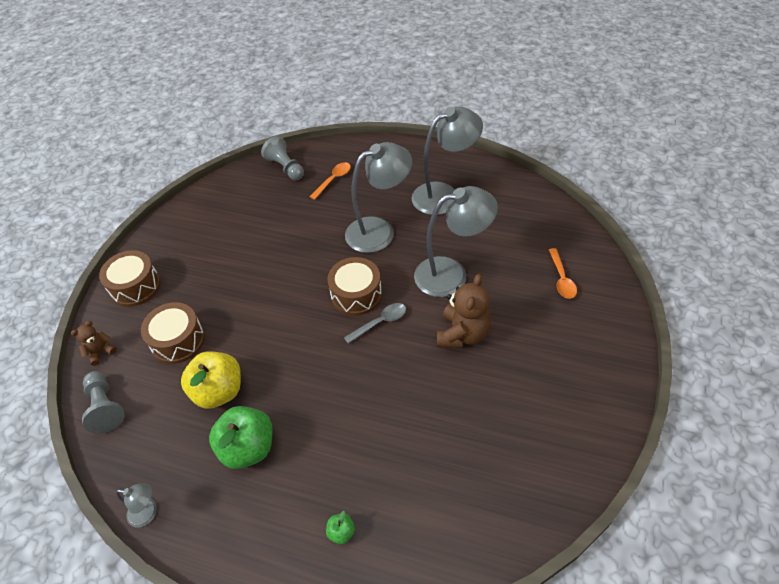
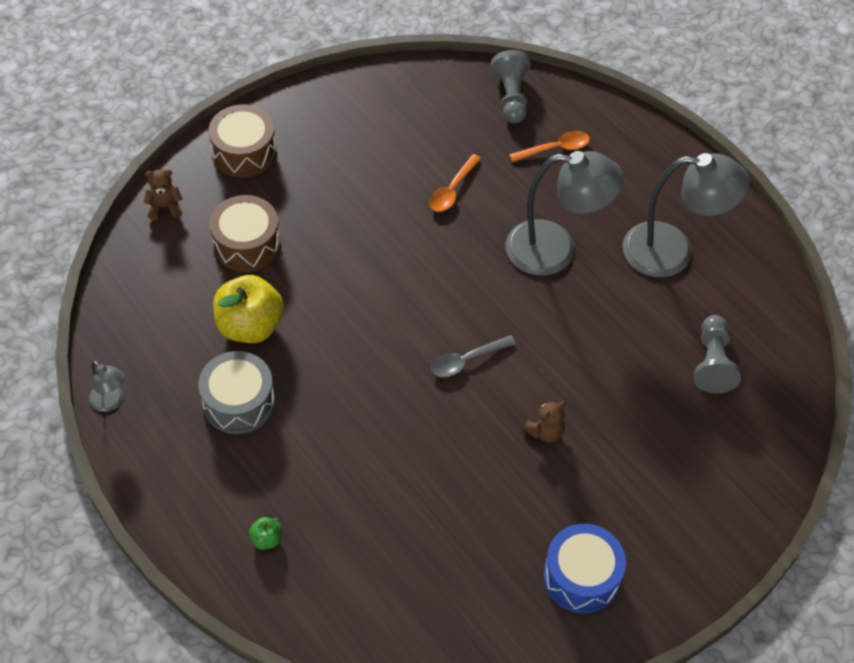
camera: 30 degrees right, 5 degrees up
grey pawn [82,371,125,434] -> grey pawn moved to [694,315,741,394]
green apple [209,406,273,469] -> grey drum [198,351,275,434]
brown drum [328,257,382,316] -> none
grey spoon [344,303,406,344] -> grey spoon turned 150 degrees clockwise [431,335,516,377]
grey lamp [414,186,498,297] -> none
brown teddy bear [437,274,491,348] -> brown teddy bear [523,401,566,443], size x0.54
orange spoon [549,248,577,299] -> orange spoon moved to [429,154,481,212]
none -> blue drum [543,524,626,613]

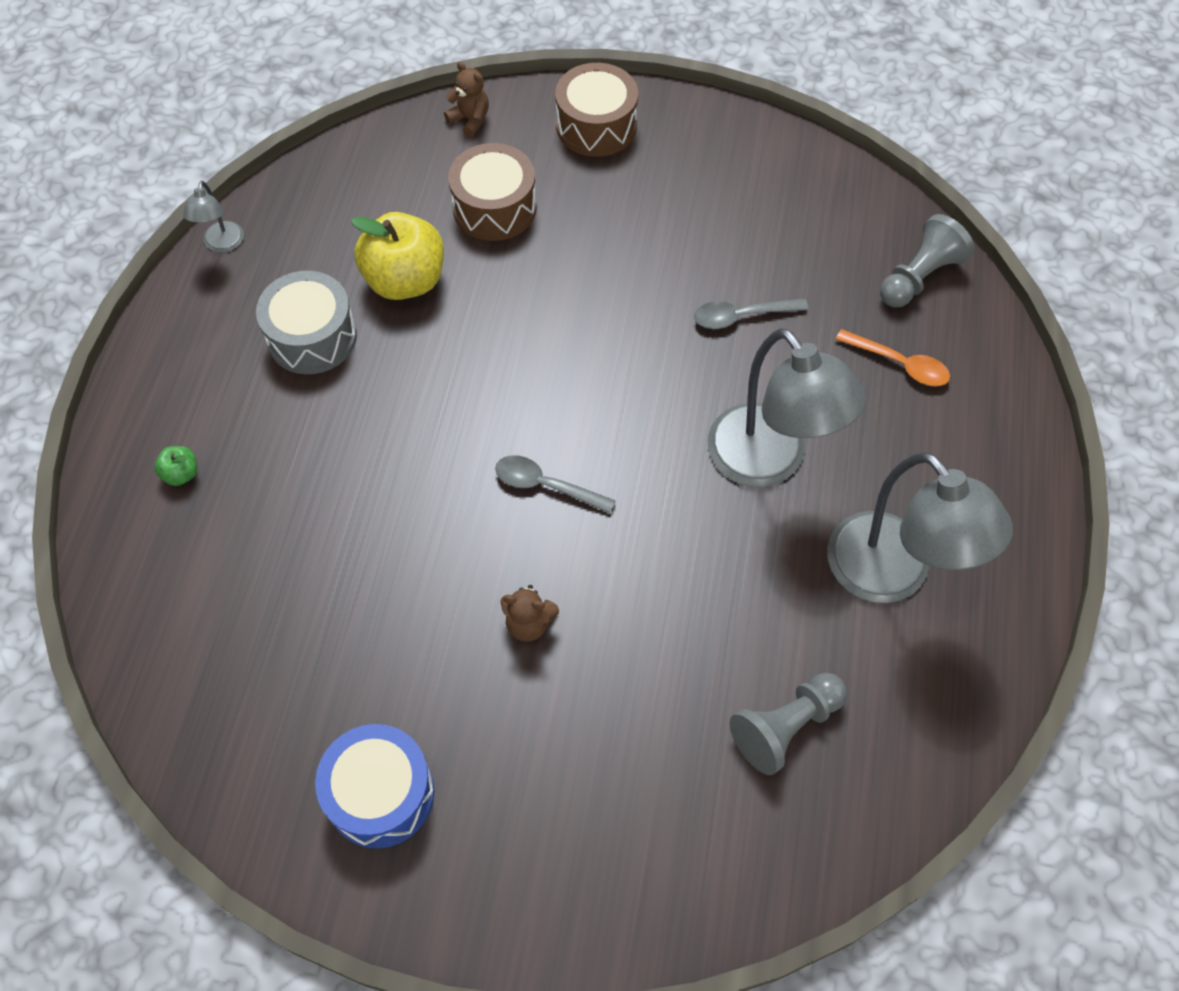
camera: 50 degrees right, 5 degrees up
orange spoon [429,154,481,212] -> grey spoon [694,298,808,329]

